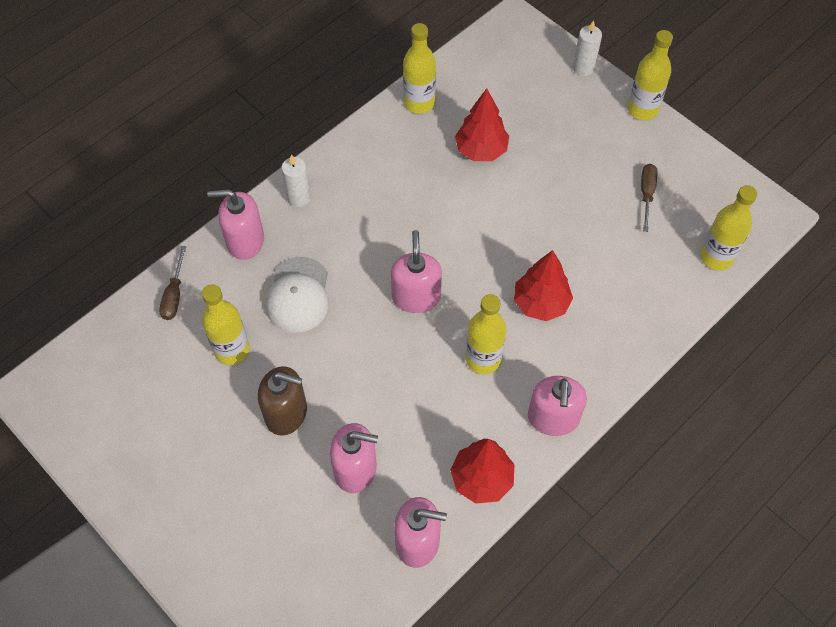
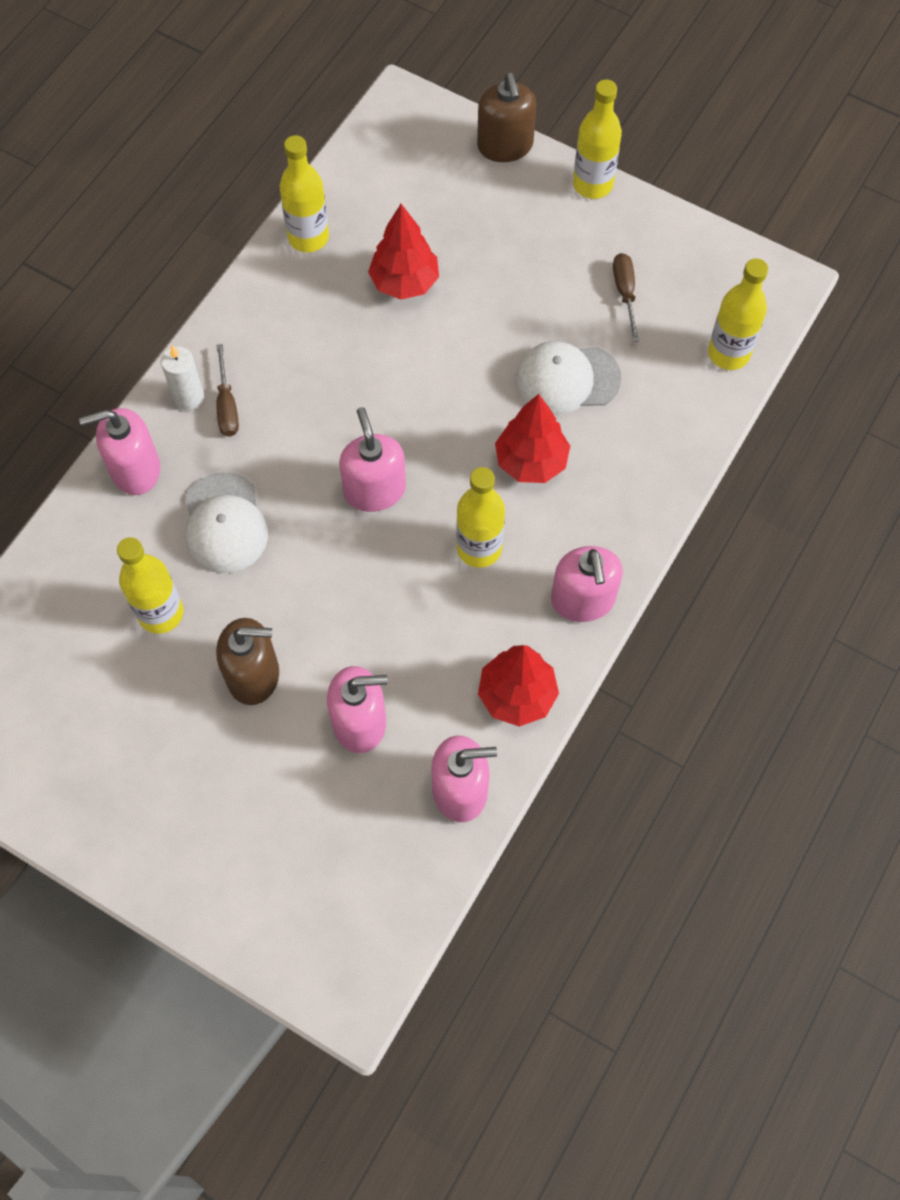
camera: 15 degrees left, 5 degrees up
brown screwdriver [159,246,186,320] -> brown screwdriver moved to [216,344,239,437]
white candle [573,20,602,76] -> brown soap dispenser [477,73,536,162]
none -> white cap [515,341,621,415]

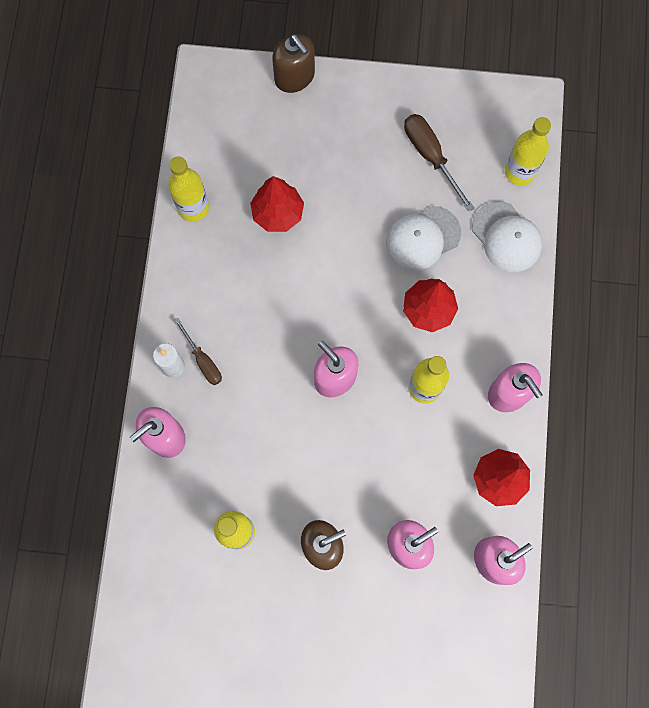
camera: 25 degrees left, 10 degrees up
white cap [185,472,268,573] -> white cap moved to [472,201,542,272]
yellow bottle [573,79,622,199] -> none
brown screwdriver [613,253,639,342] -> brown screwdriver [404,114,474,212], size x1.52

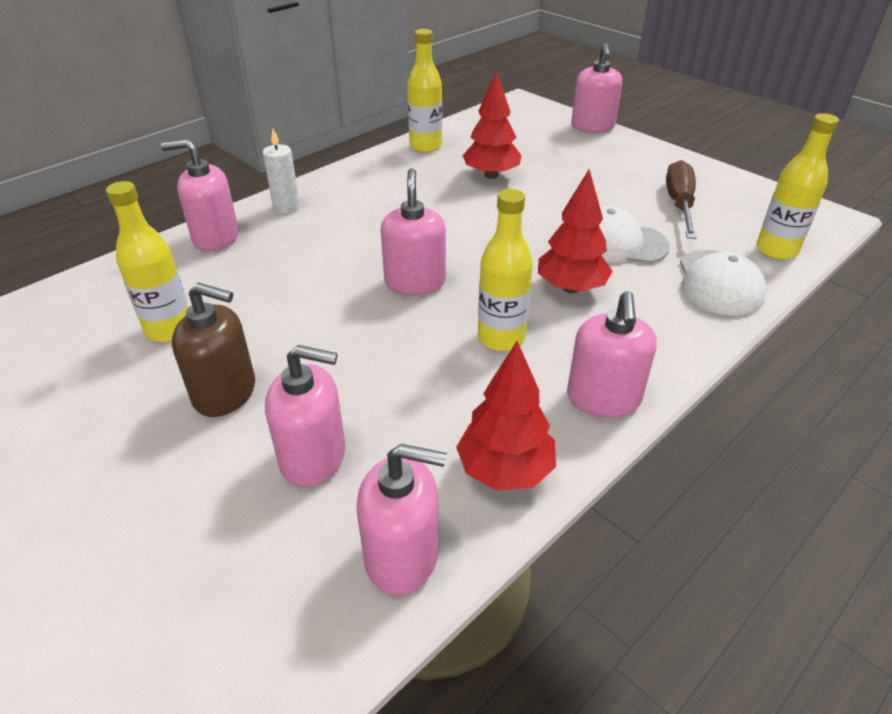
camera: 40 degrees right, 35 degrees down
brown screwdriver [174,318,222,385] -> none
brown soap dispenser [272,34,315,93] -> pink soap dispenser [571,43,622,133]

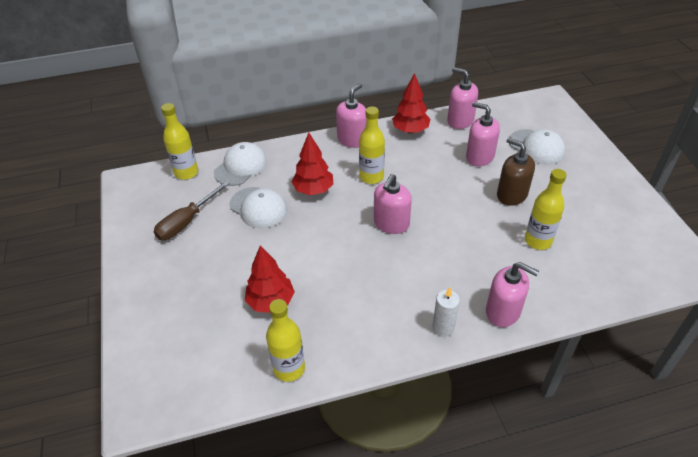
camera: 150 degrees left, 5 degrees up
pink soap dispenser [571,43,622,133] -> none
none -> white cap [509,129,565,164]

